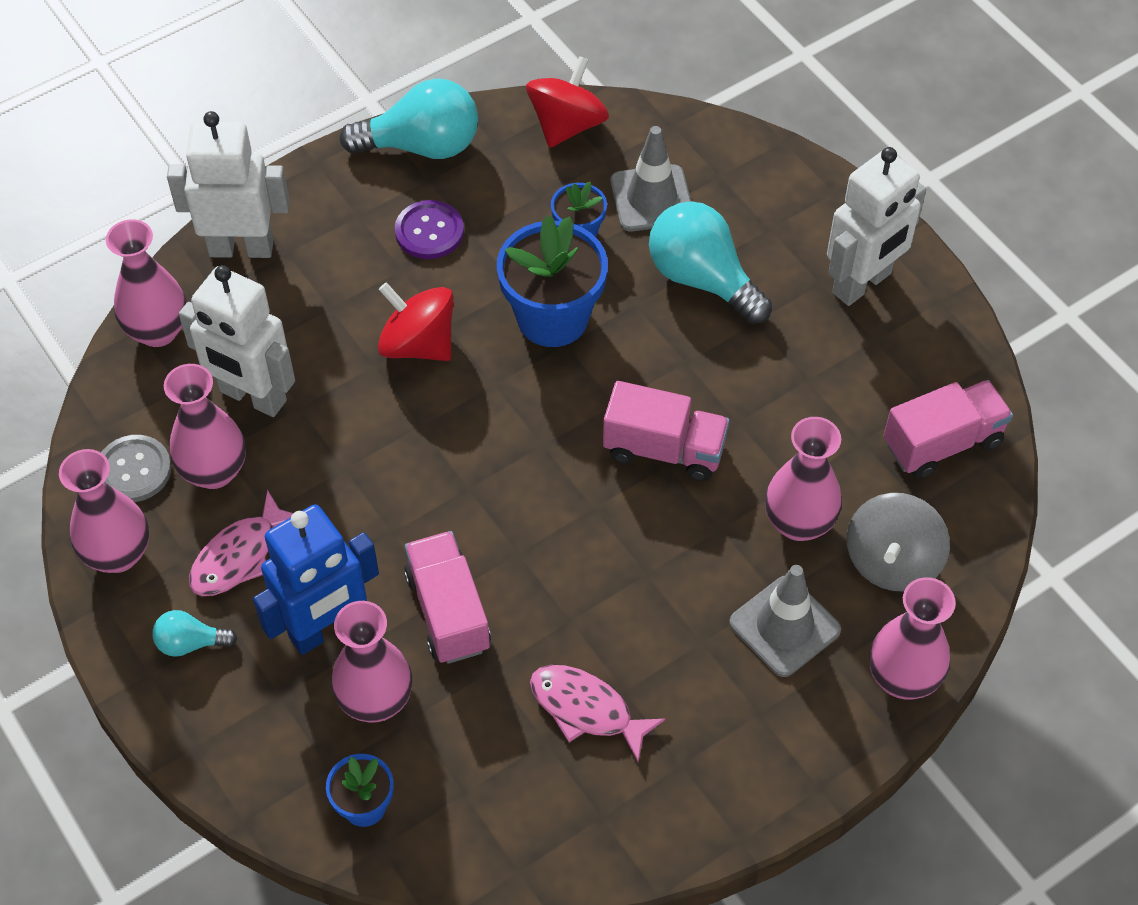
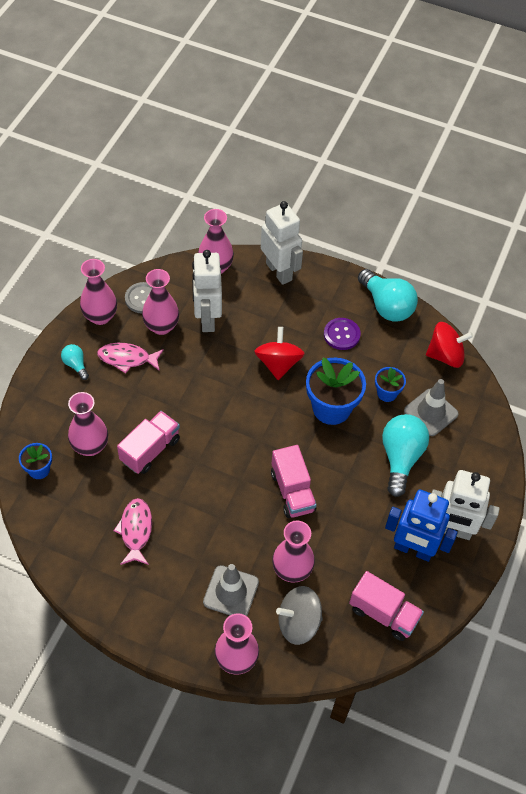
camera: 55 degrees right, 0 degrees up
blue robot [253,504,379,655] -> blue robot moved to [385,490,458,562]

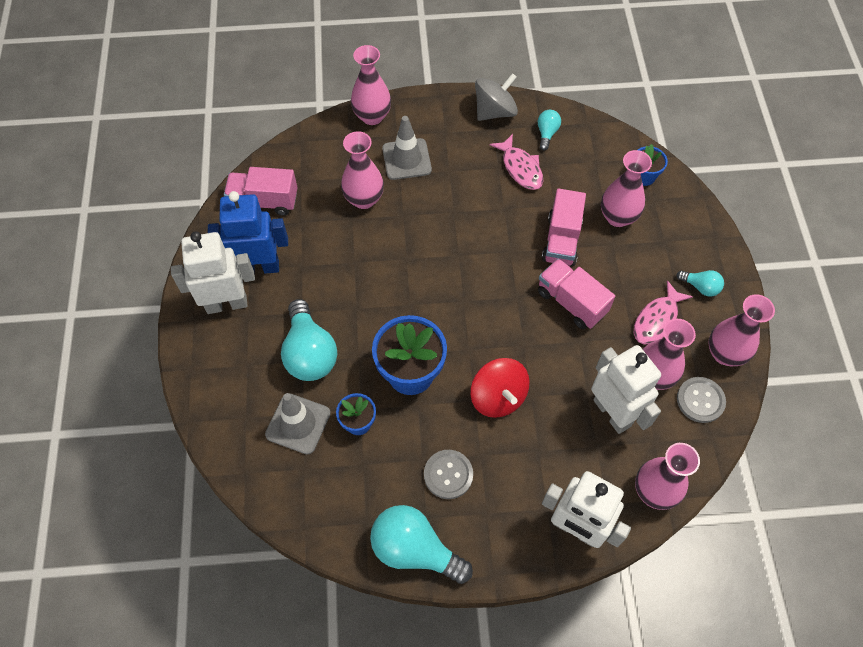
camera: 155 degrees right, 5 degrees up
pink fish [97,343,164,373] -> pink fish turned 150 degrees clockwise [634,280,693,345]
pink truck [271,445,317,518] -> pink truck moved to [538,258,615,329]
grey spinning top [276,586,323,645] -> grey spinning top moved to [475,73,518,121]
purple button [324,318,361,350] -> grey button [424,450,473,499]
red spinning top [426,322,473,368] -> none
none -> turquoise light bulb [538,110,561,150]

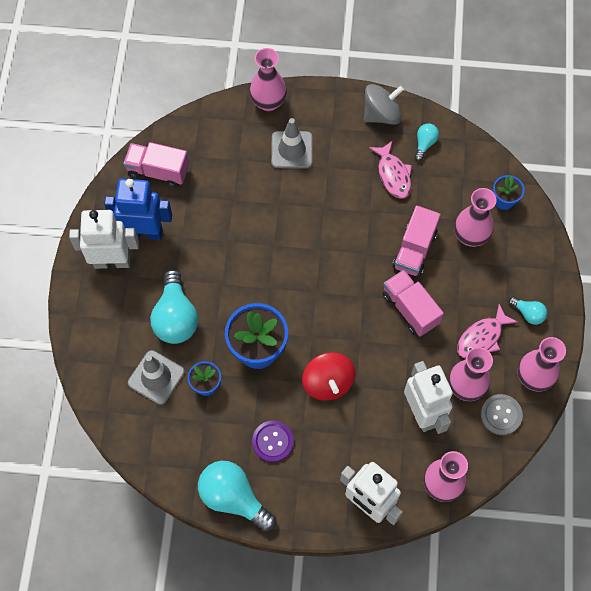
camera: 10 degrees right, 5 degrees up
pink vase [341,131,384,209] -> none
grey button [424,450,473,499] -> purple button [252,420,294,462]

